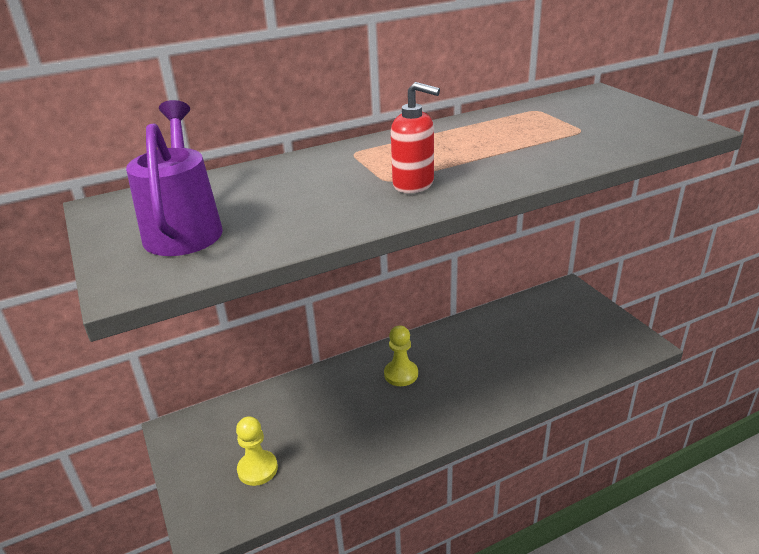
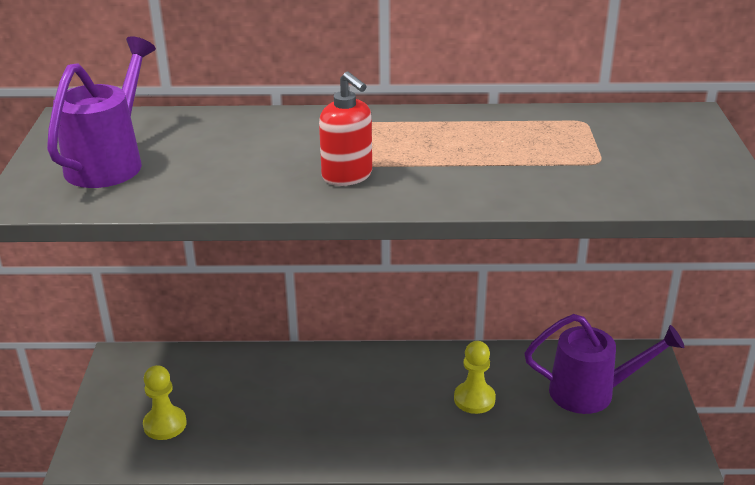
camera: 25 degrees right, 0 degrees up
yellow pawn [384,325,418,386] -> yellow pawn moved to [454,341,496,414]
none -> purple watering can [525,314,684,414]

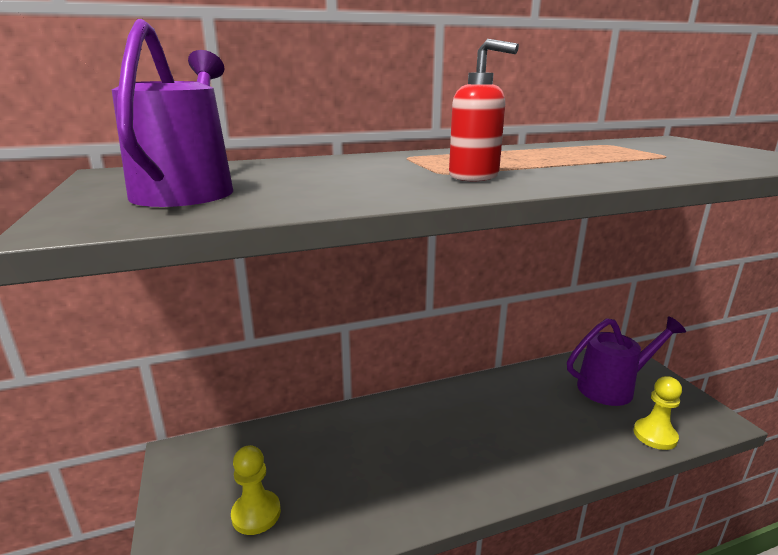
camera: 20 degrees left, 10 degrees down
yellow pawn [454,341,496,414] -> yellow pawn moved to [634,376,682,450]

